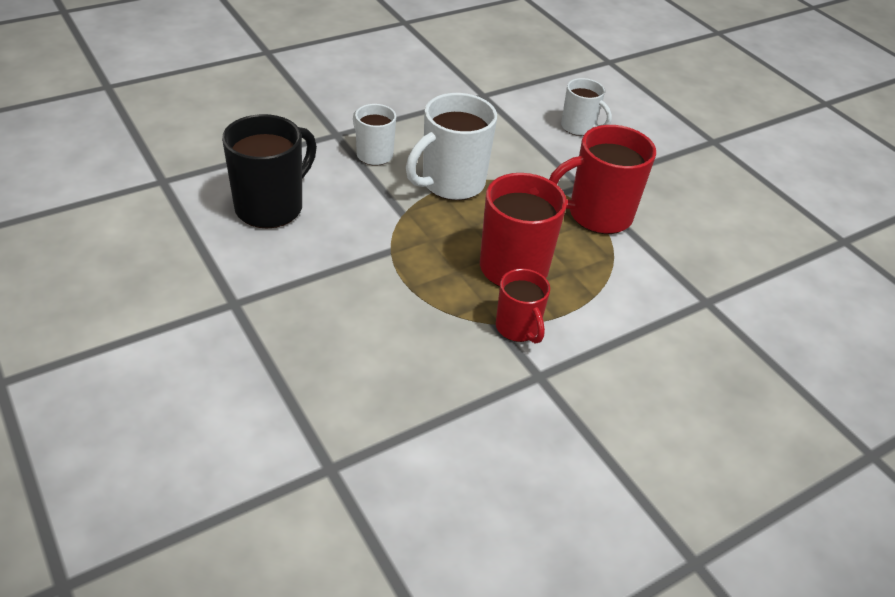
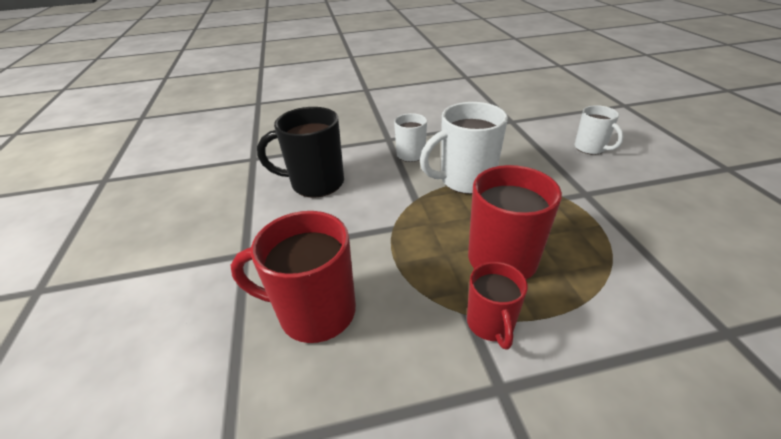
camera: 25 degrees right, 5 degrees down
black mug [222,114,317,228] -> black mug turned 150 degrees counterclockwise [257,107,344,198]
red mug [549,125,656,234] -> red mug moved to [230,211,356,343]

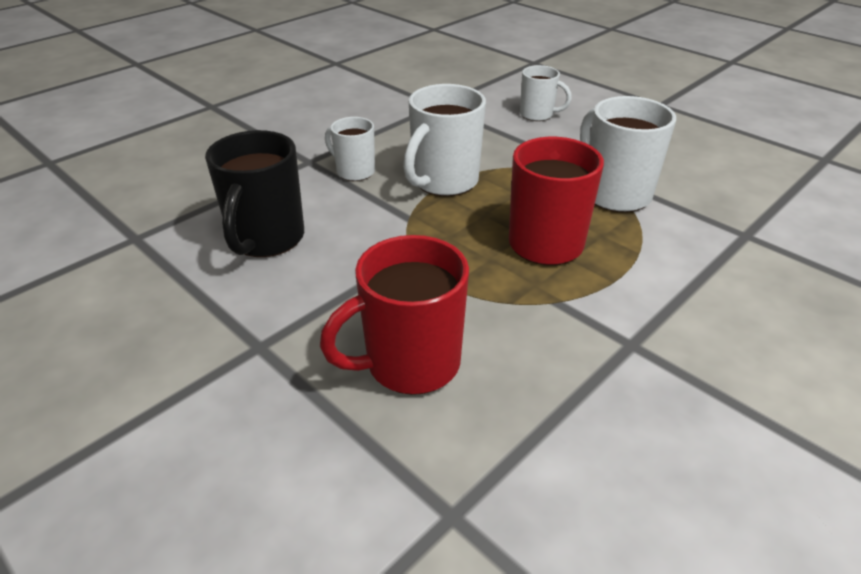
camera: 35 degrees left, 0 degrees up
black mug [257,107,344,198] -> black mug turned 45 degrees counterclockwise [205,130,304,257]
red mug [467,262,528,350] -> none
none -> white mug [580,96,676,212]

